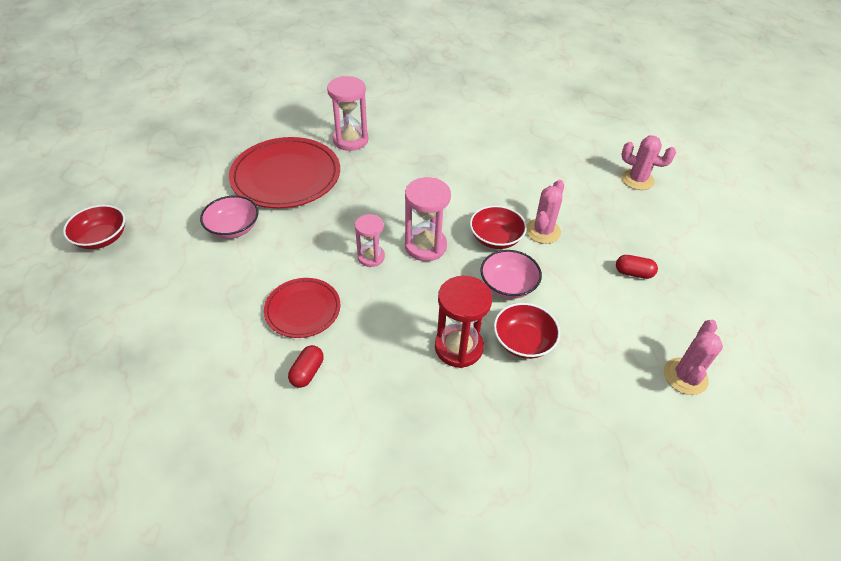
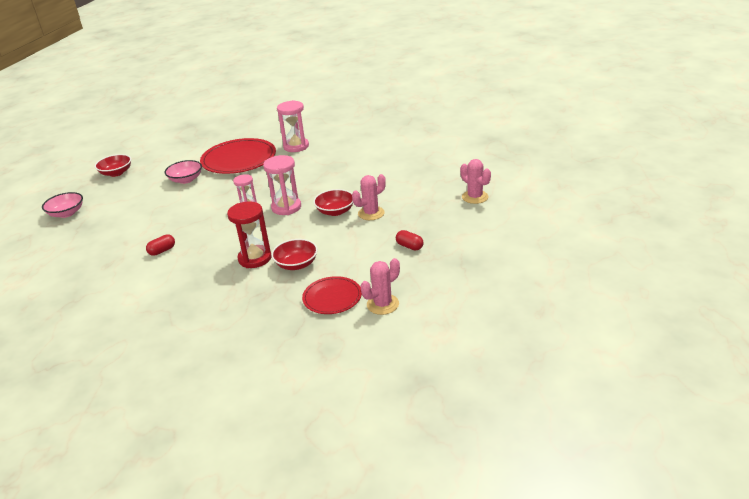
camera: 30 degrees right, 15 degrees down
red plate [264,278,340,338] -> red plate moved to [302,276,362,314]
pink bowl [480,250,542,299] -> pink bowl moved to [42,192,83,218]

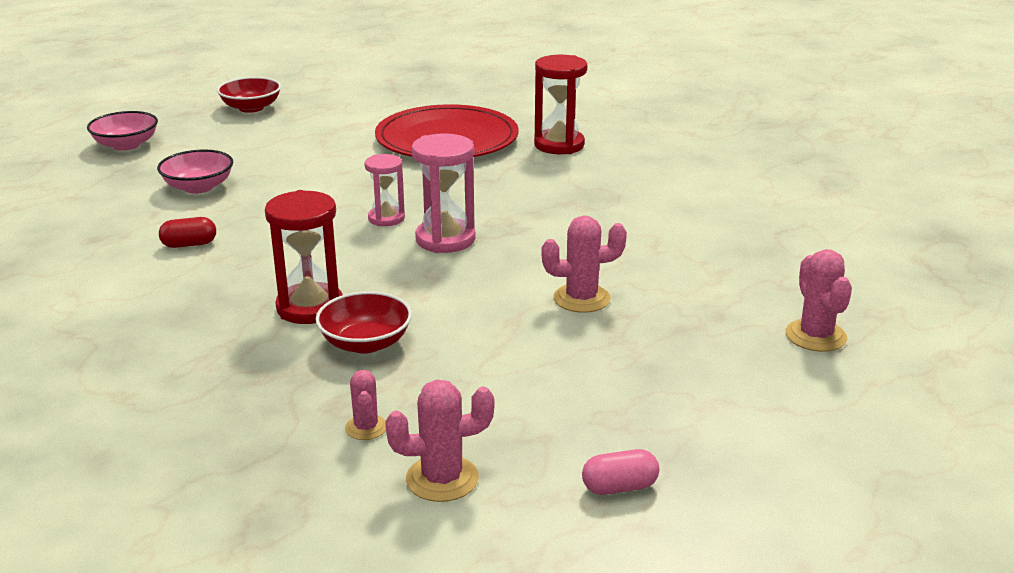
camera: 25 degrees right, 5 degrees down
pink bowl [164,160,202,184] -> pink bowl moved to [157,149,233,194]
pink hourglass [277,100,309,152] -> red hourglass [534,55,587,154]
red plate [302,276,362,314] -> pink cactus [345,370,386,440]
red bowl [313,189,353,216] -> none
red capsule [396,230,424,251] -> none
none -> pink capsule [582,449,659,495]

